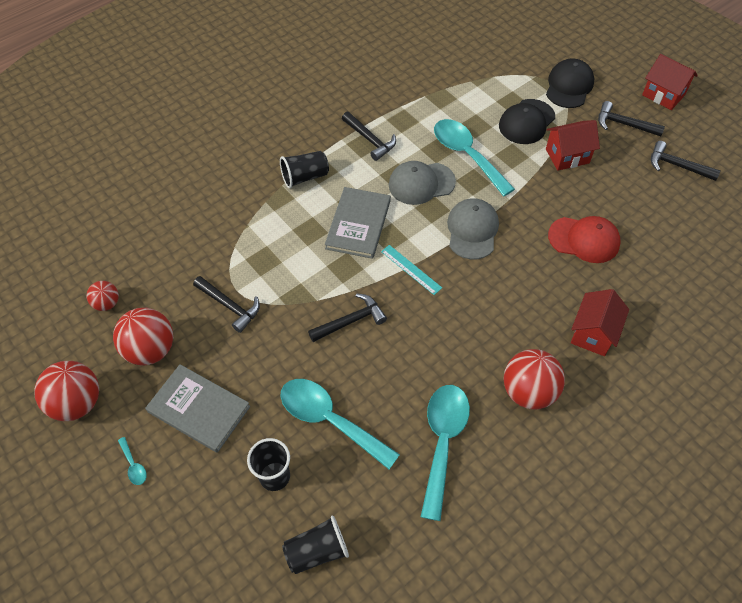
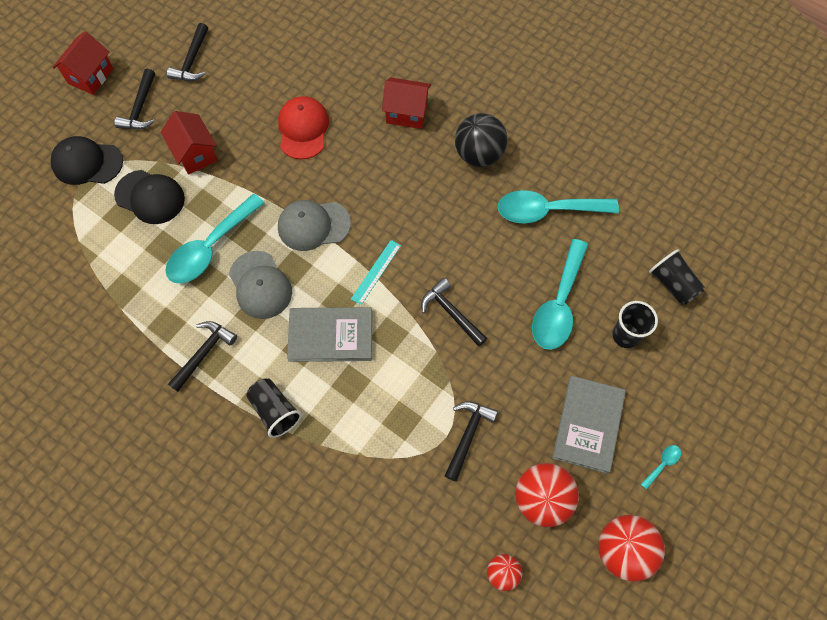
camera: 105 degrees left, 10 degrees up
red ball [503,349,565,409] -> black ball [455,113,508,167]

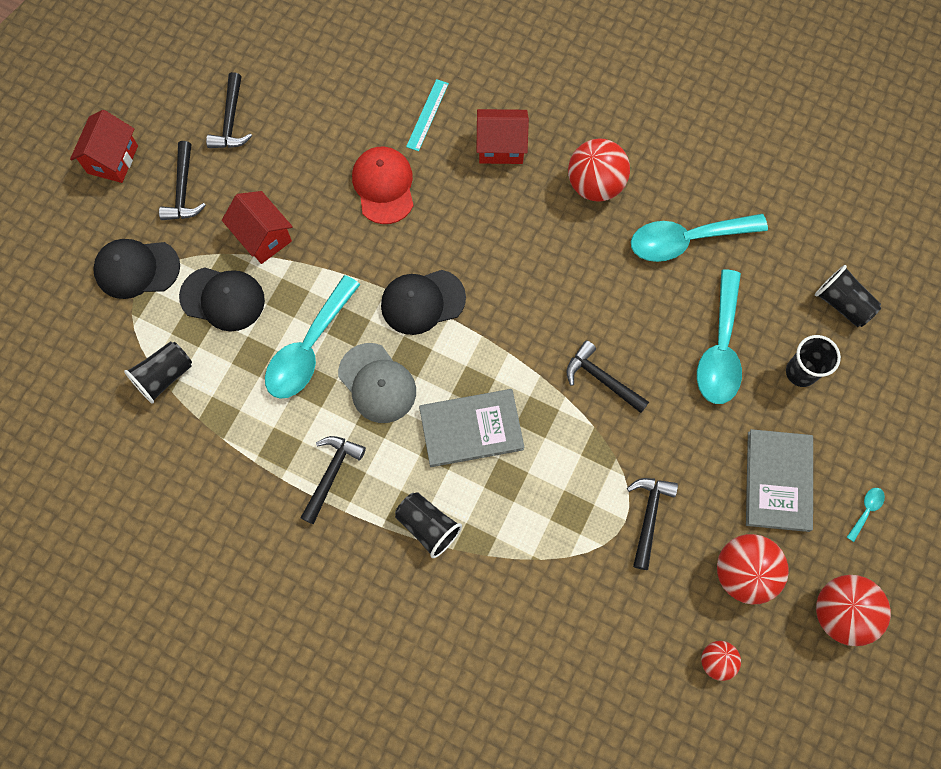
camera: 10 degrees left, 5 degrees up
grey cap [278,200,351,251] -> black cap [381,270,466,335]
turquoise ruler [351,240,401,305] -> turquoise ruler moved to [406,79,449,151]
black ball [455,113,508,167] -> red ball [568,138,630,202]
none -> black cup [124,341,192,404]

